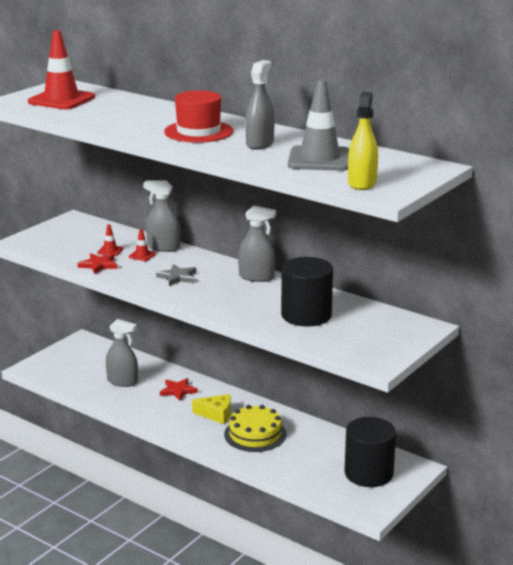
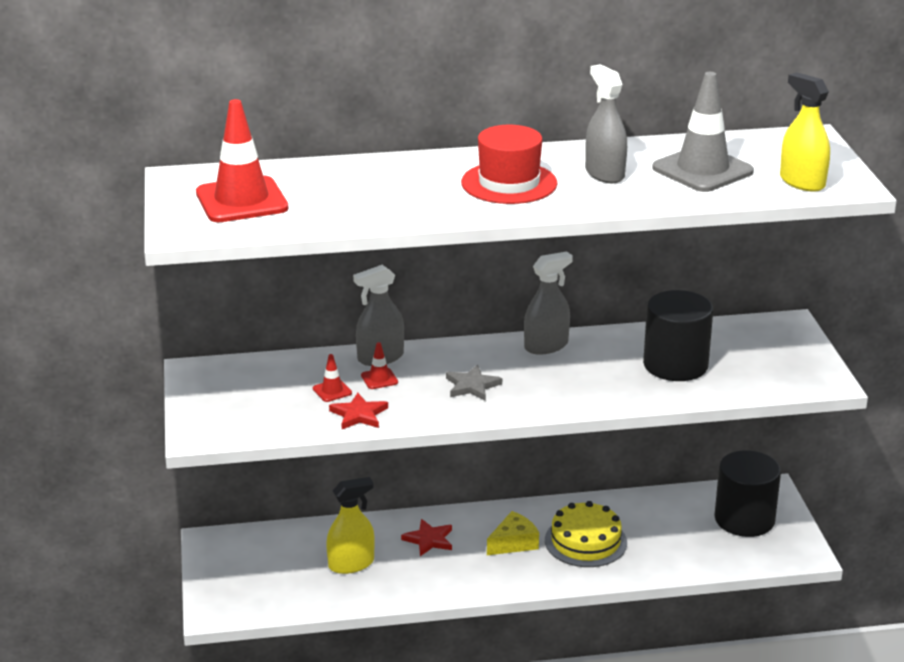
camera: 45 degrees left, 5 degrees up
grey spray bottle [106,319,138,387] -> yellow spray bottle [326,477,375,574]

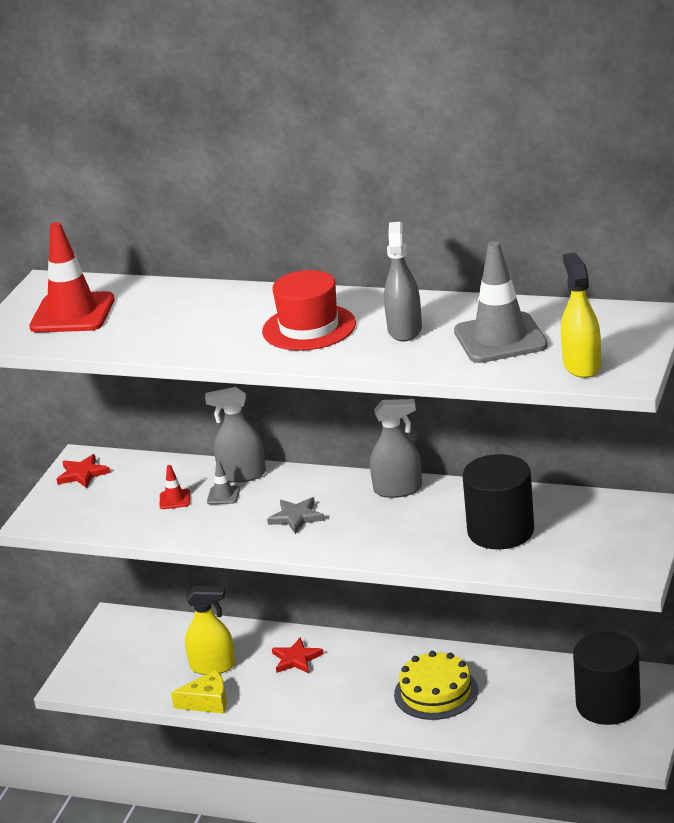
camera: 30 degrees right, 0 degrees up
red star [329,393,388,429] -> red star moved to [57,454,110,488]
red traffic cone [361,342,398,389] -> grey traffic cone [207,461,240,504]
yellow cheese [487,511,539,555] -> yellow cheese moved to [171,670,227,714]

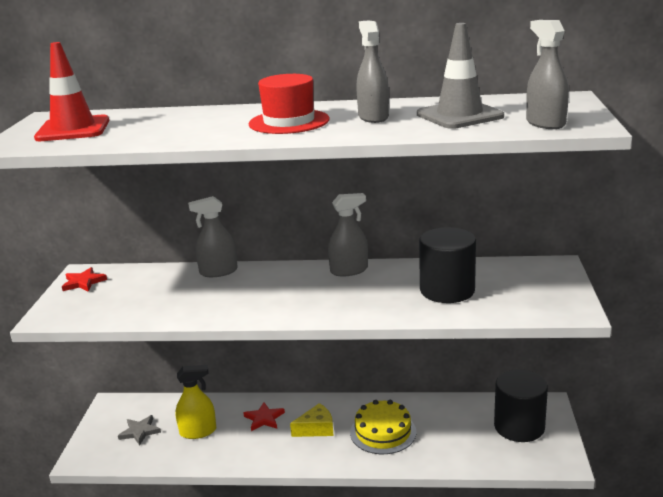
camera: 15 degrees left, 5 degrees down
red traffic cone [160,465,190,509] -> none
yellow cheese [171,670,227,714] -> yellow cheese moved to [290,403,334,437]
grey traffic cone [207,461,240,504] -> none
grey star [267,497,324,534] -> grey star moved to [118,415,161,446]
yellow spray bottle [561,252,601,378] -> grey spray bottle [526,20,569,129]

